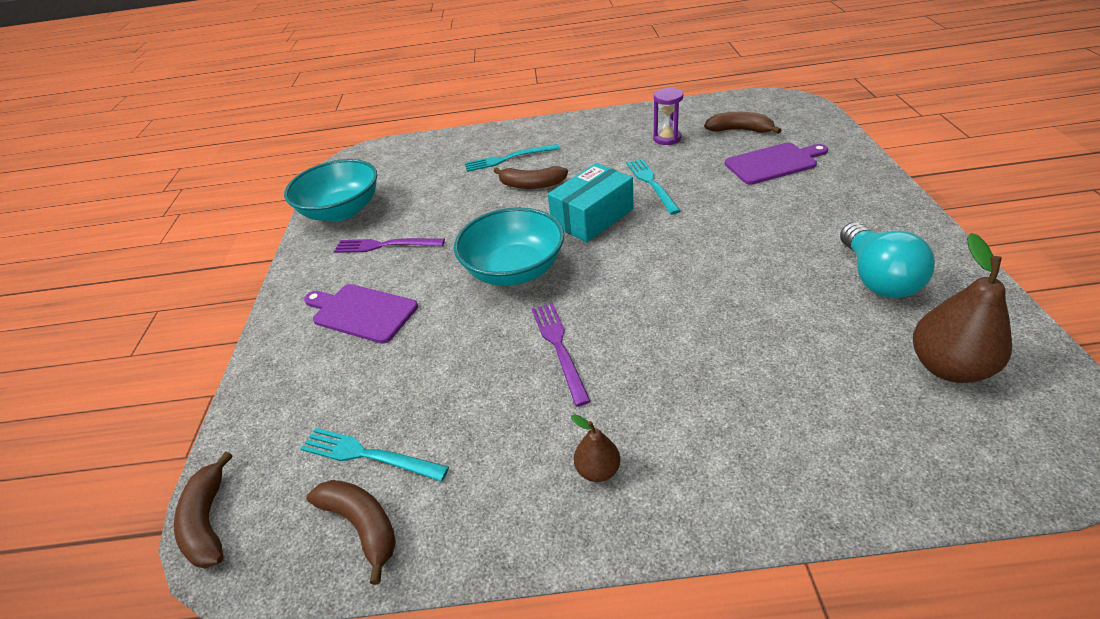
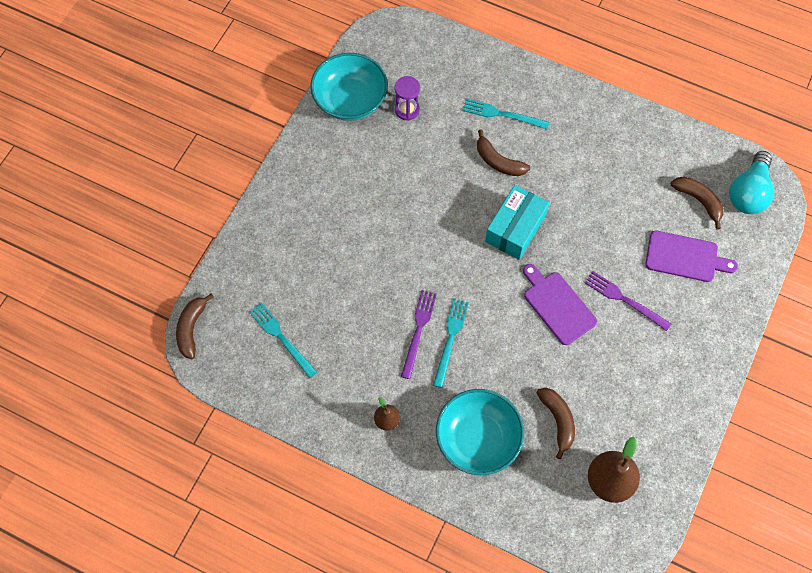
camera: 25 degrees right, 25 degrees up
purple cutting board [304,284,418,344] -> purple cutting board moved to [523,264,597,345]
brown banana [306,480,396,585] -> brown banana moved to [537,388,575,459]
purple fork [334,238,445,253] -> purple fork moved to [585,271,671,331]
turquoise bowl [454,207,564,286] -> turquoise bowl moved to [436,389,524,475]
turquoise box [548,163,633,242] -> turquoise box turned 45 degrees counterclockwise [485,185,549,260]
turquoise fork [626,159,681,214] -> turquoise fork moved to [433,298,469,388]
purple hourglass [653,88,683,145] -> purple hourglass moved to [394,76,420,121]
turquoise light bulb [840,222,935,298] -> turquoise light bulb moved to [729,151,774,214]

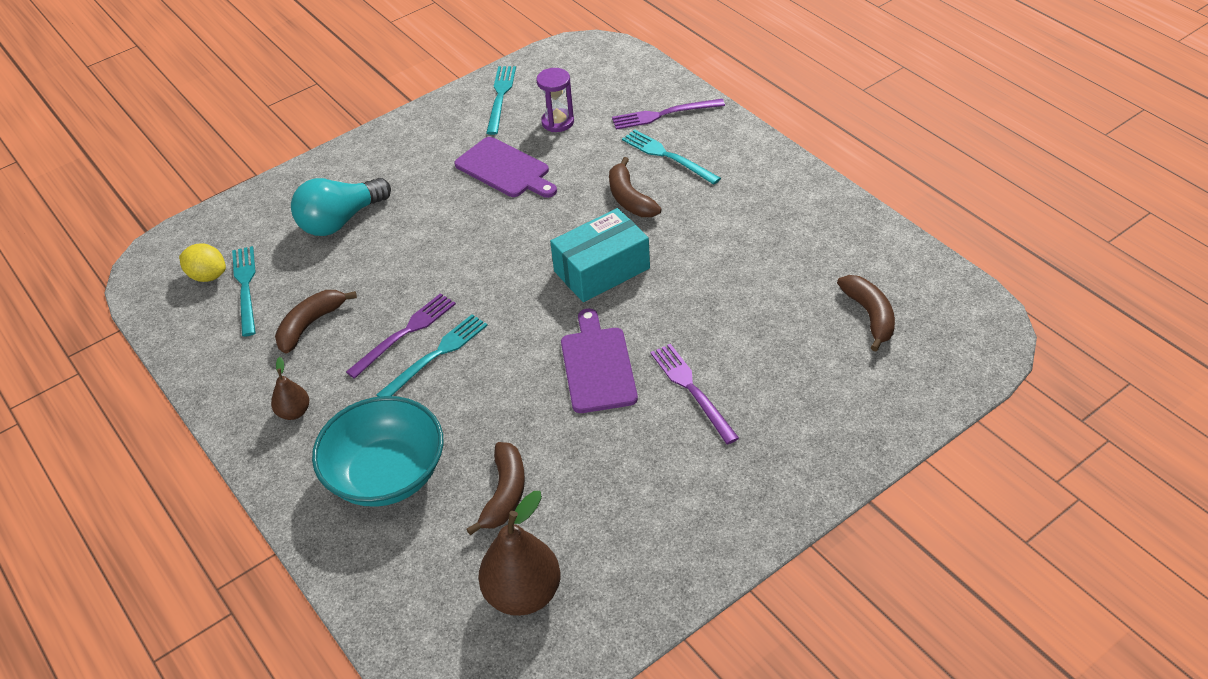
camera: 30 degrees right, 20 degrees down
brown banana [176,293,214,359] -> brown banana moved to [275,290,357,354]
turquoise bowl [310,53,388,121] -> turquoise fork [486,66,516,135]
purple cutting board [645,230,738,282] -> purple cutting board moved to [454,137,557,198]
turquoise light bulb [729,151,774,214] -> turquoise light bulb moved to [291,178,391,236]
none -> yellow lemon [179,244,226,282]
none -> purple fork [612,99,725,130]

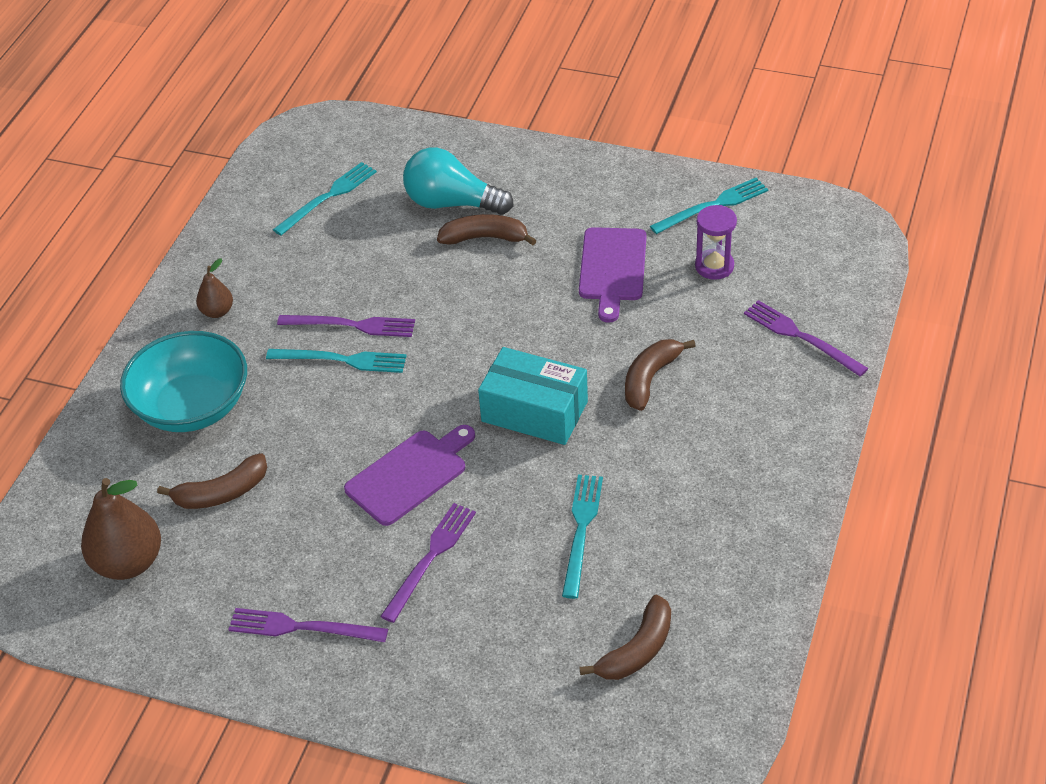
camera: 55 degrees right, 0 degrees up
yellow lemon [179,244,226,282] -> none
brown banana [275,290,357,354] -> brown banana moved to [437,214,537,245]
turquoise fork [622,130,721,185] -> turquoise fork moved to [562,475,603,599]
none -> purple fork [228,608,388,642]

